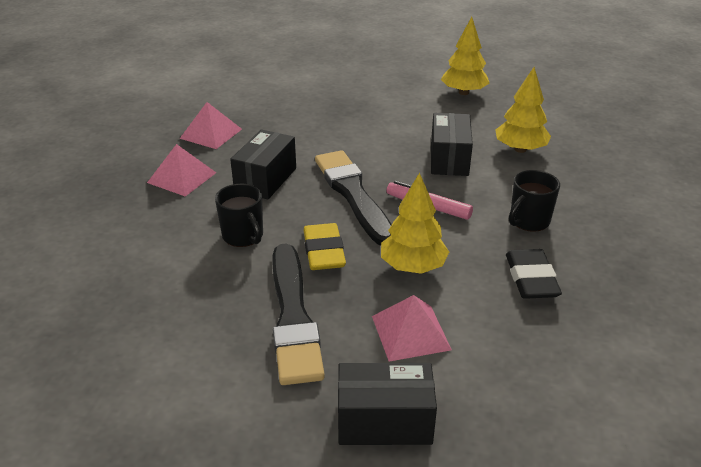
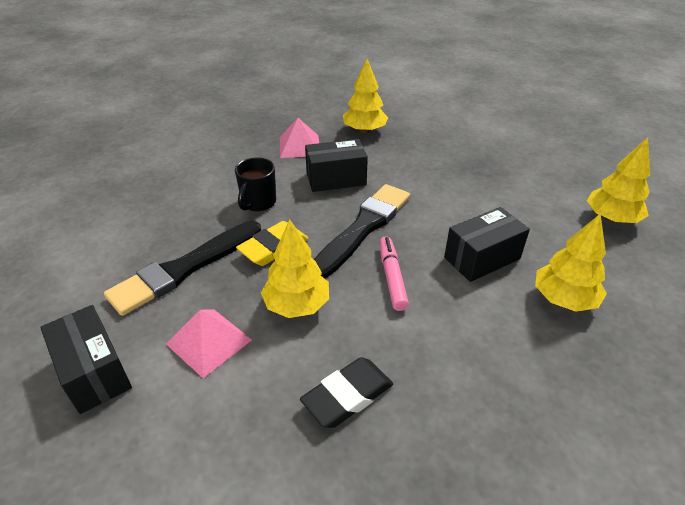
camera: 55 degrees right, 5 degrees up
pink pyramid [180,102,242,149] -> yellow tree [343,59,388,133]
black mug [509,170,560,232] -> none

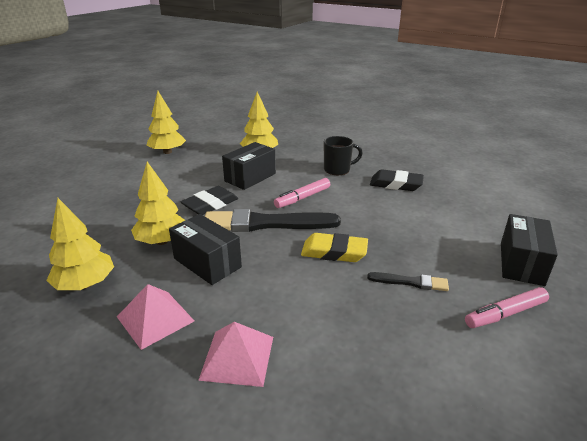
camera: 125 degrees left, 10 degrees down
black brush [104,221,261,316] -> black brush [367,272,449,291], size x0.48
pink pyramid [166,310,252,378] -> pink pyramid moved to [198,322,273,387]
black mug [235,158,276,211] -> black mug moved to [324,136,363,175]
yellow tree [261,219,329,318] -> yellow tree moved to [131,162,185,245]
black box [444,207,530,282] -> black box turned 75 degrees counterclockwise [222,142,276,190]
none -> black eraser [181,186,238,215]
none -> pink marker [465,287,549,328]

